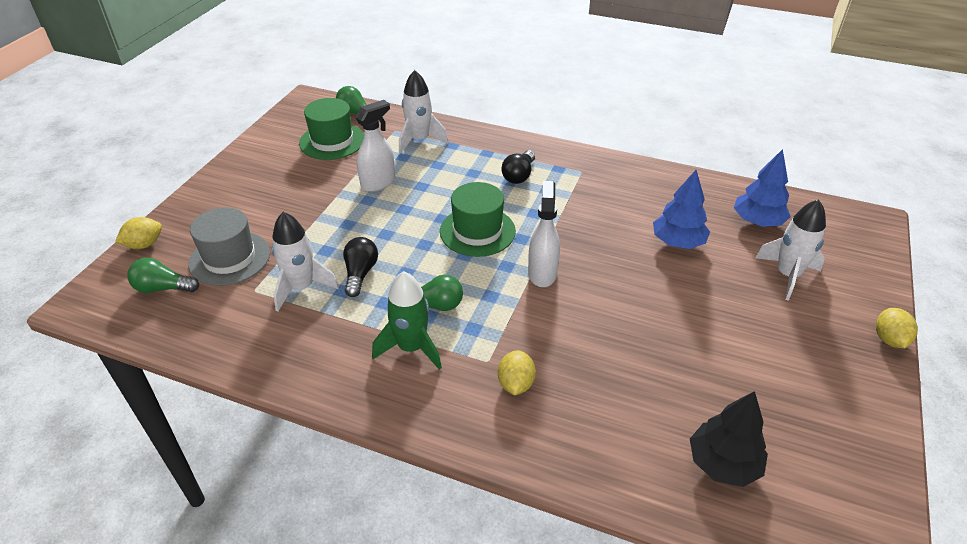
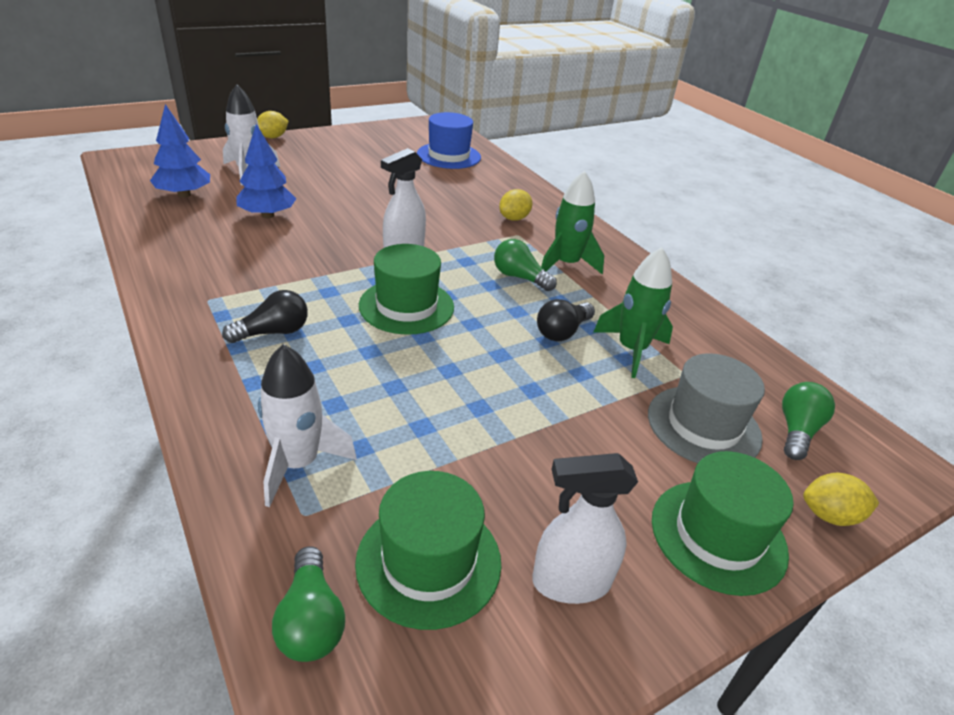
camera: 145 degrees left, 5 degrees down
green light bulb [127,258,199,293] -> green light bulb turned 105 degrees counterclockwise [782,382,835,460]
white rocket [272,212,339,311] -> green rocket [594,247,673,378]
white spray bottle [355,100,395,192] -> white spray bottle moved to [532,453,638,604]
black tree [690,391,768,487] -> blue hat [417,112,481,169]
none -> green hat [652,451,794,596]

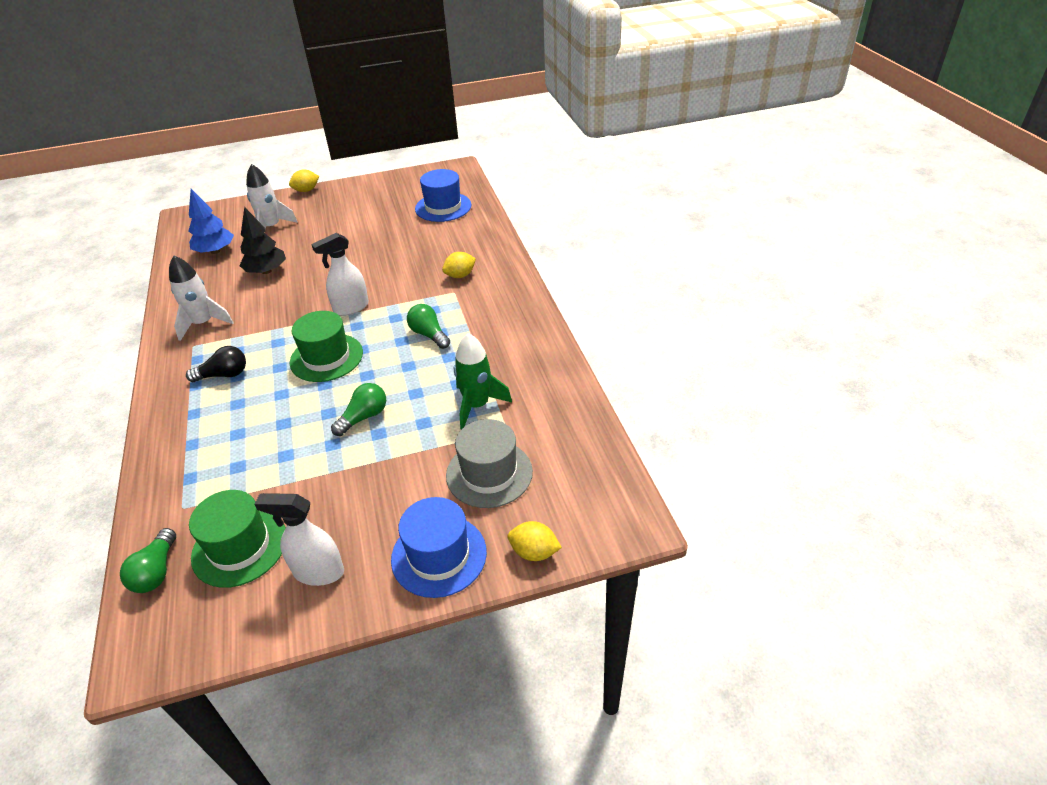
camera: 20 degrees right, 5 degrees up
blue tree [237,124,297,218] -> black tree [239,207,286,274]
white rocket [258,344,357,507] -> white rocket moved to [169,256,234,341]
black light bulb [537,299,595,342] -> none
green rocket [541,171,604,274] -> none
green hat [652,451,794,596] -> blue hat [391,497,487,598]
green light bulb [782,382,835,460] -> green light bulb moved to [331,383,386,436]

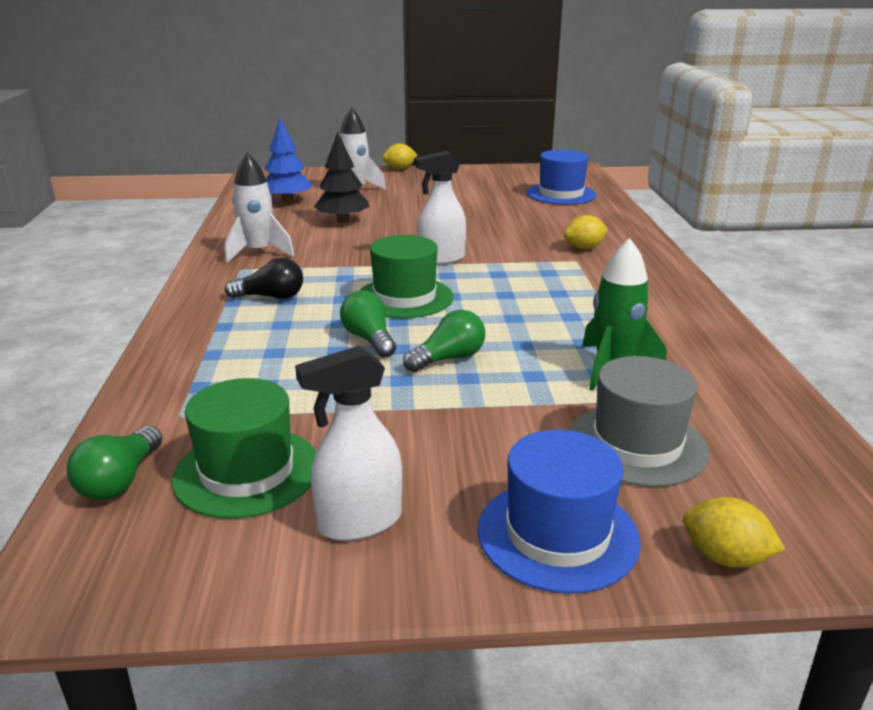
camera: 10 degrees right, 15 degrees down
white spray bottle [255,493,344,586] -> white spray bottle turned 45 degrees counterclockwise [295,346,402,541]
green light bulb [407,304,450,349] -> green light bulb moved to [340,291,396,358]

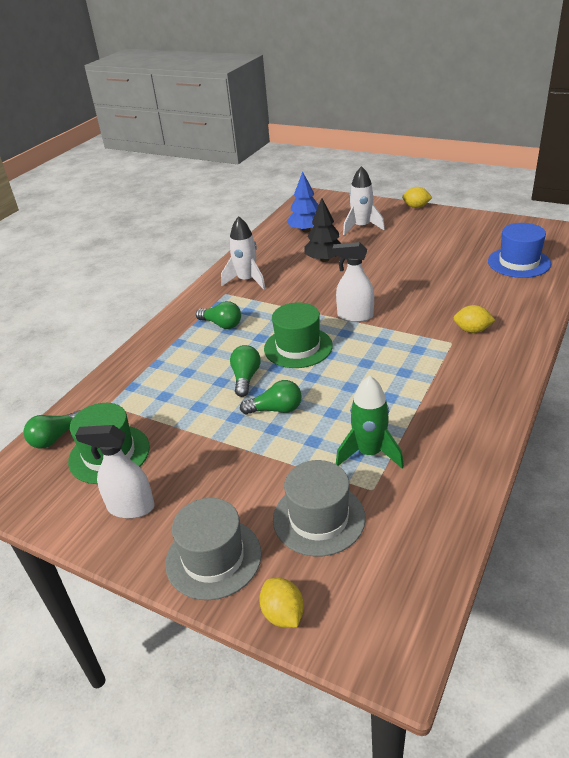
camera: 35 degrees right, 10 degrees up
black light bulb [225,257,303,299] -> green light bulb [196,301,241,329]
blue hat [478,430,641,594] -> grey hat [165,498,262,600]

